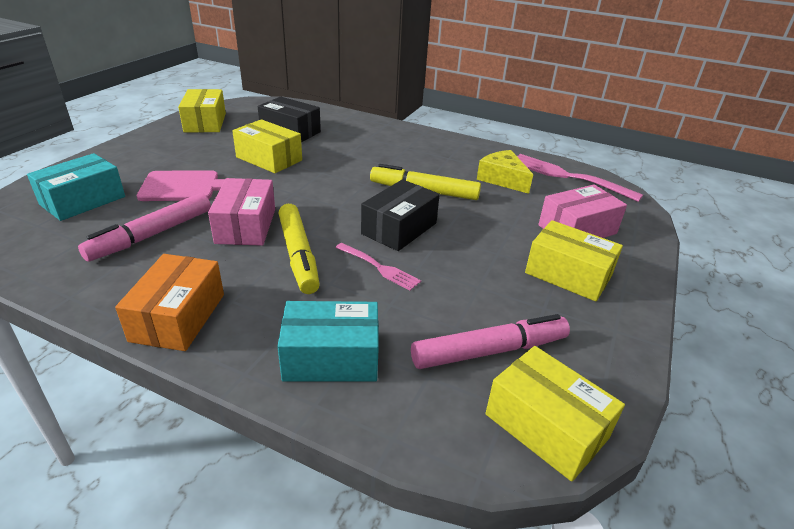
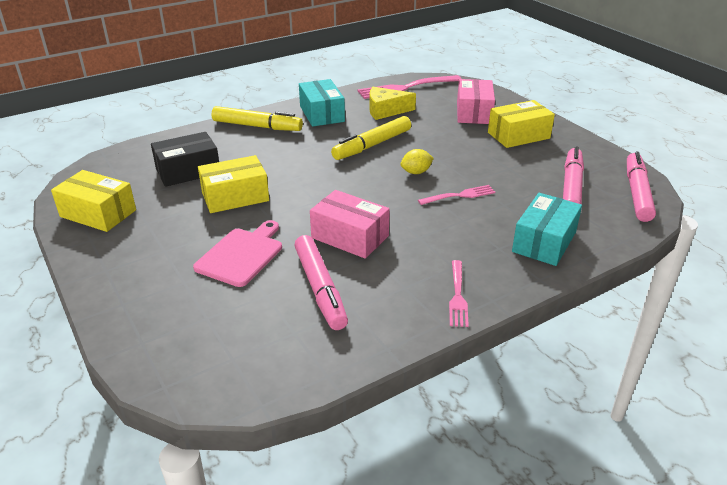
camera: 55 degrees left, 0 degrees up
turquoise box [27,153,125,221] -> turquoise box moved to [299,79,345,127]
orange box [115,254,224,351] -> pink fork [449,260,469,327]
yellow marker [278,204,320,294] -> yellow marker moved to [212,106,303,131]
black box [361,179,440,251] -> yellow lemon [400,149,434,174]
yellow box [485,346,625,482] -> pink marker [627,152,656,222]

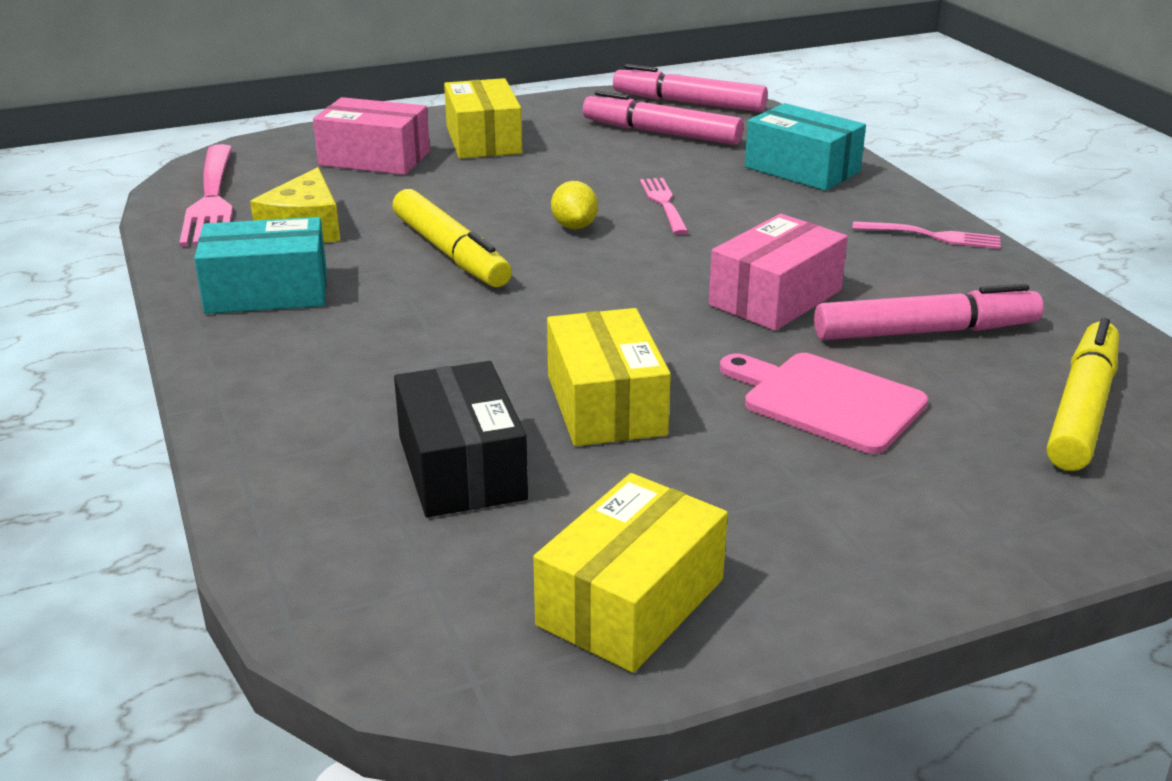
camera: 80 degrees left, 5 degrees down
yellow marker [212,106,303,131] -> yellow marker moved to [1047,318,1119,471]

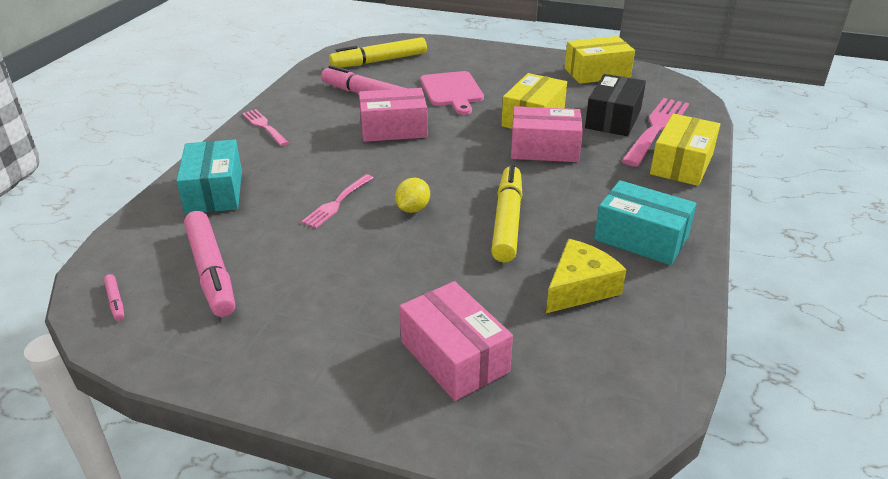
camera: 140 degrees left, 5 degrees up
pink fork [179,144,233,247] -> pink fork moved to [622,98,689,167]
yellow box [444,78,522,159] -> yellow box moved to [650,114,720,186]
pink marker [613,64,768,112] -> pink marker [104,274,124,321], size x0.41
none -> pink box [511,106,583,162]

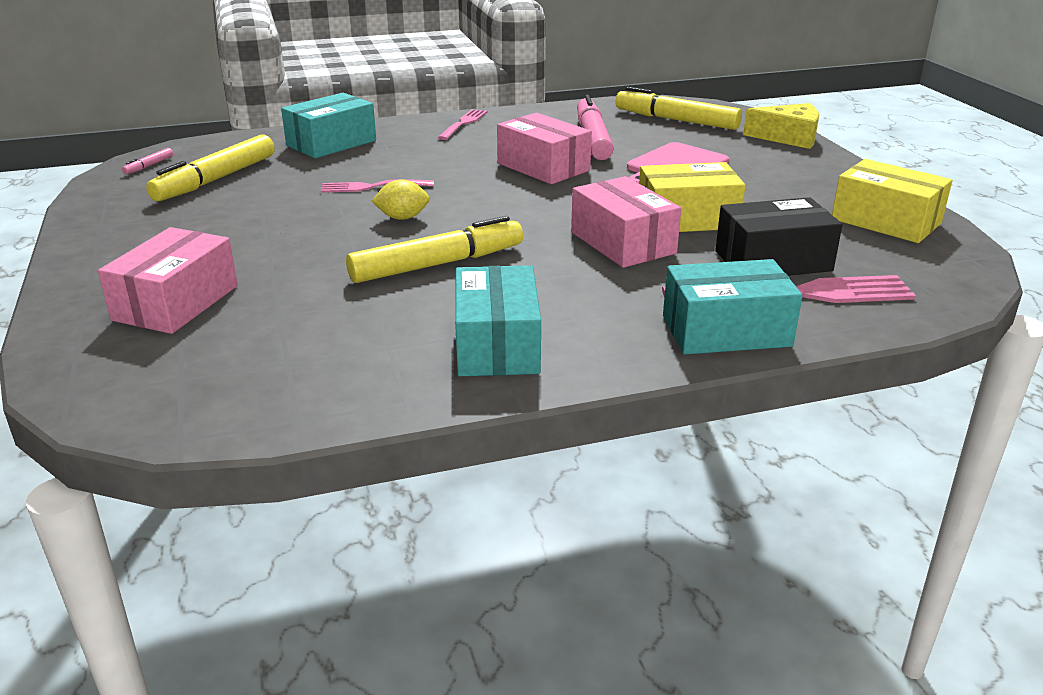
camera: 55 degrees right, 5 degrees down
pink marker [184,211,235,317] -> yellow marker [146,134,275,201]
yellow cheese [546,239,626,313] -> yellow cheese moved to [743,103,819,149]
yellow box [650,114,720,186] -> turquoise box [663,259,802,354]

